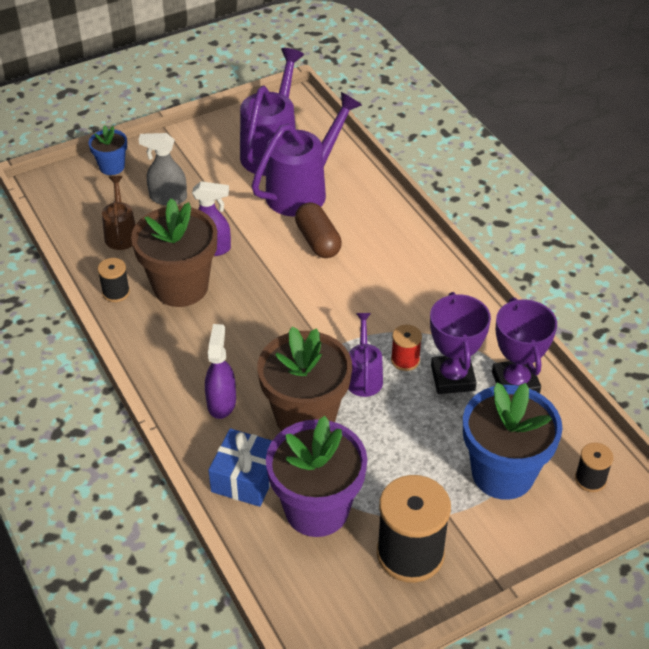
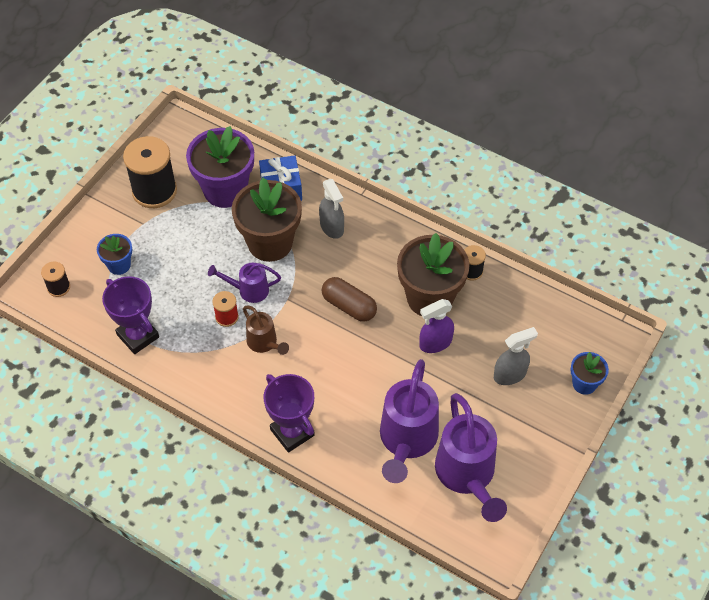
camera: 150 degrees right, 10 degrees up
brown watering can [102,176,136,250] -> brown watering can moved to [243,306,289,355]
purple spray bottle [205,324,236,419] -> grey spray bottle [319,179,344,239]
brown capsule [295,202,342,258] -> brown capsule moved to [322,277,377,322]
purple watering can [348,313,383,397] -> purple watering can turned 120 degrees clockwise [208,263,281,303]
purple trophy [430,292,491,394] -> purple trophy moved to [263,374,315,453]
blue flower pot [463,383,563,500] -> blue flower pot [97,234,132,275], size x0.51

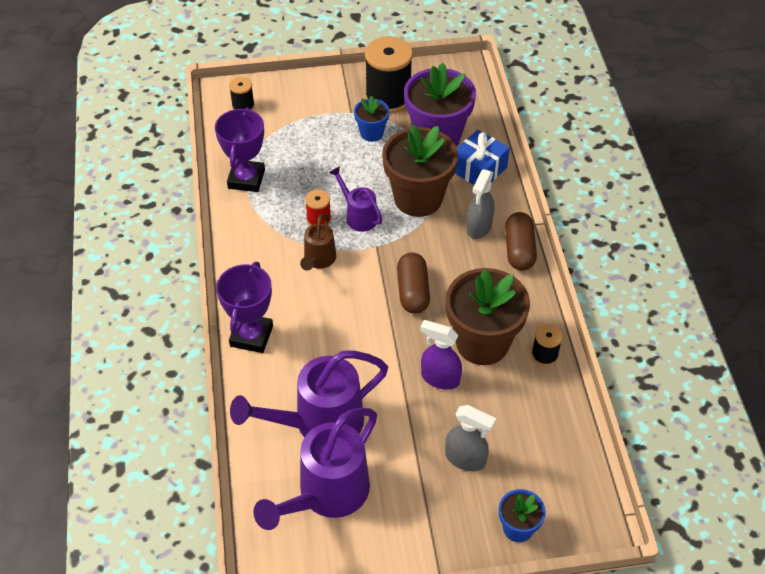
camera: 50 degrees right, 5 degrees down
blue flower pot [97,234,132,275] -> blue flower pot moved to [354,96,390,142]
none -> brown capsule [505,212,537,271]

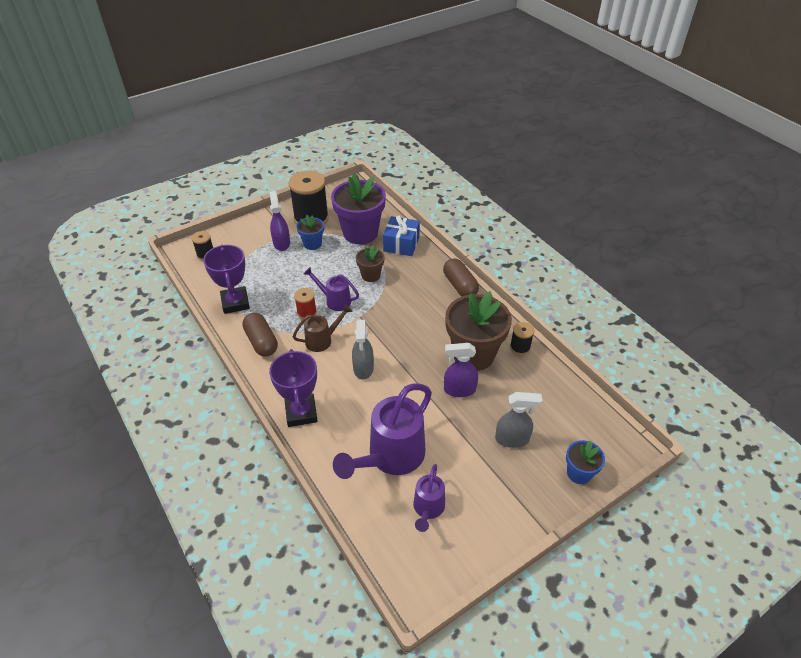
camera: 25 degrees left, 5 degrees down
purple watering can [253,408,377,530] -> purple watering can [413,464,445,532], size x0.54
brown watering can [300,213,336,271] -> brown watering can turned 105 degrees counterclockwise [292,304,352,352]
brown flower pot [382,125,458,217] -> brown flower pot [356,245,385,282], size x0.51
brown capsule [397,252,430,314] -> brown capsule moved to [242,313,278,357]
grey spray bottle [466,169,494,239] -> grey spray bottle moved to [352,320,374,380]
none -> purple spray bottle [269,191,290,251]

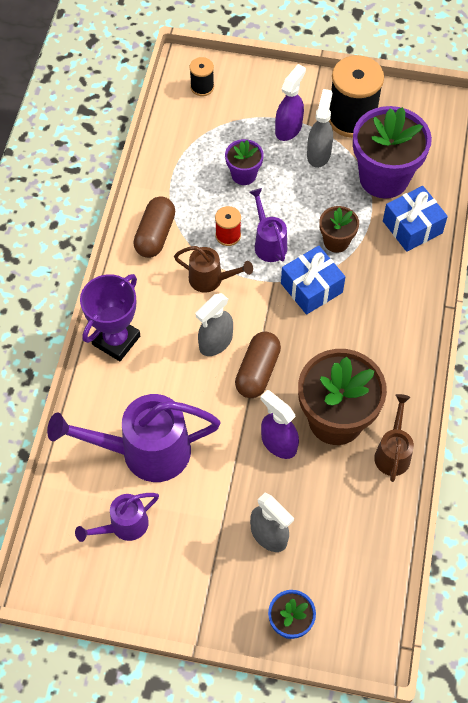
camera: 45 degrees right, 15 degrees up
purple trophy [203,244,250,314] -> none
blue flower pot [297,215,324,250] -> grey spray bottle [307,89,333,168]
brown capsule [443,258,479,296] -> brown capsule moved to [235,331,281,398]
black spool [510,322,534,355] -> brown watering can [374,394,414,482]
none -> purple flower pot [225,139,264,185]
none -> blue gift [281,246,345,315]

